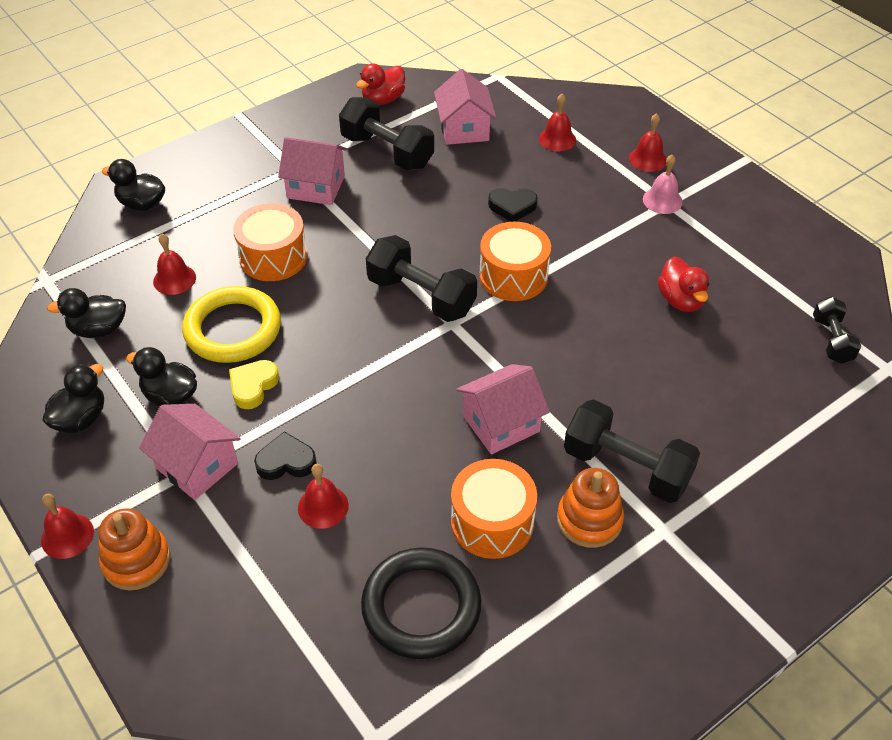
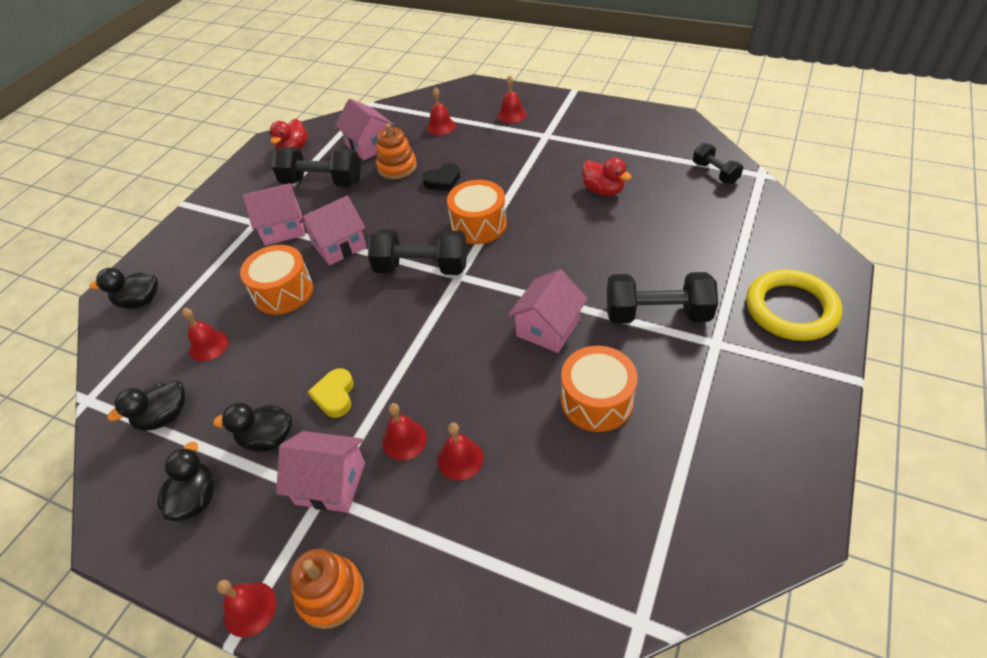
camera: 25 degrees left, 0 degrees up
yellow ring [182,286,281,363] -> yellow ring moved to [746,270,842,341]
black heart [254,431,317,480] -> red bell [382,403,427,460]
black ring [361,547,482,659] -> none
orange stacking toy [557,468,624,548] -> orange stacking toy moved to [376,123,417,179]
pink bell [643,155,683,214] -> none
none -> pink house [299,196,367,265]

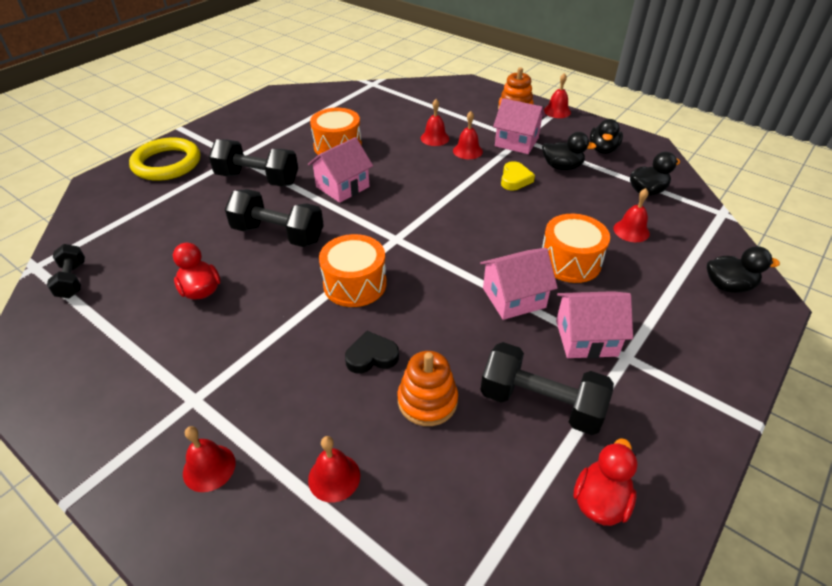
camera: 170 degrees left, 5 degrees down
pink house [335,99,394,160] -> none
black dumbbell [368,229,467,275] -> black dumbbell moved to [225,189,324,247]

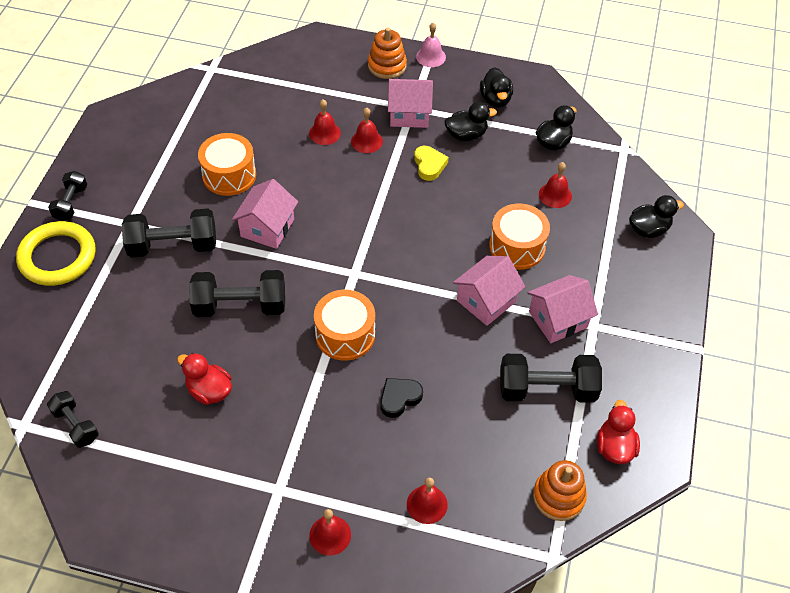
camera: 25 degrees left, 10 degrees up
orange stacking toy [398,351,458,426] -> orange stacking toy moved to [533,460,587,521]
red bell [544,73,571,118] -> pink bell [416,23,446,67]
none -> black dumbbell [48,171,87,221]

